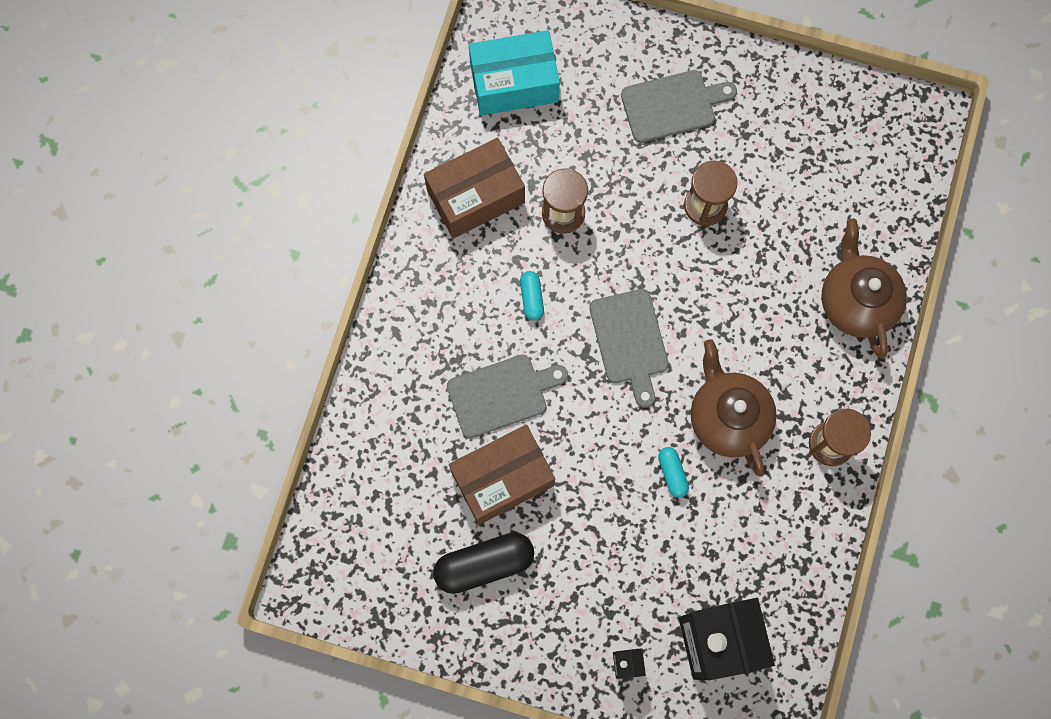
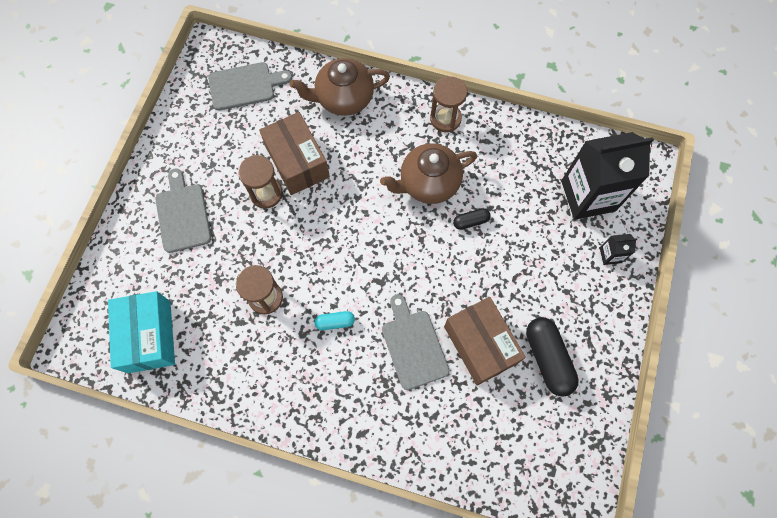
camera: 90 degrees left, 5 degrees down
brown box [424,138,525,238] -> brown box moved to [259,112,330,195]
grey cutting board [589,289,669,408] -> grey cutting board moved to [208,62,292,111]
turquoise capsule [658,447,689,498] -> black capsule [453,208,491,230]

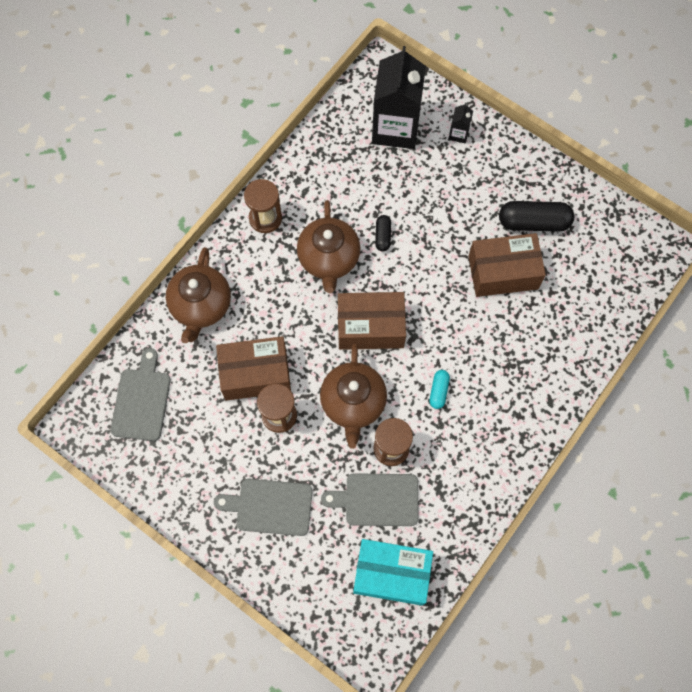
camera: 70 degrees left, 0 degrees up
grey cutting board [382,294,450,390] -> grey cutting board moved to [321,473,419,526]
none -> brown teapot [320,344,387,449]
none -> brown box [338,292,406,350]

